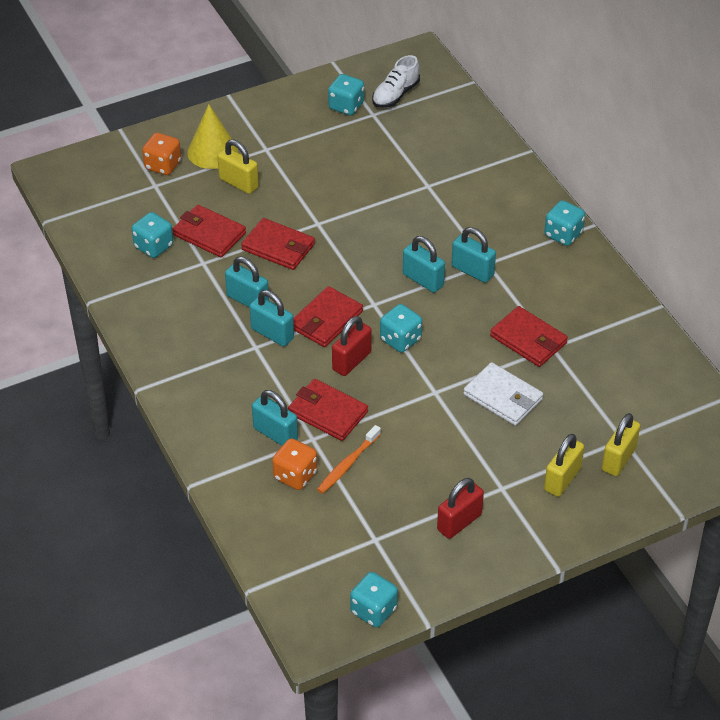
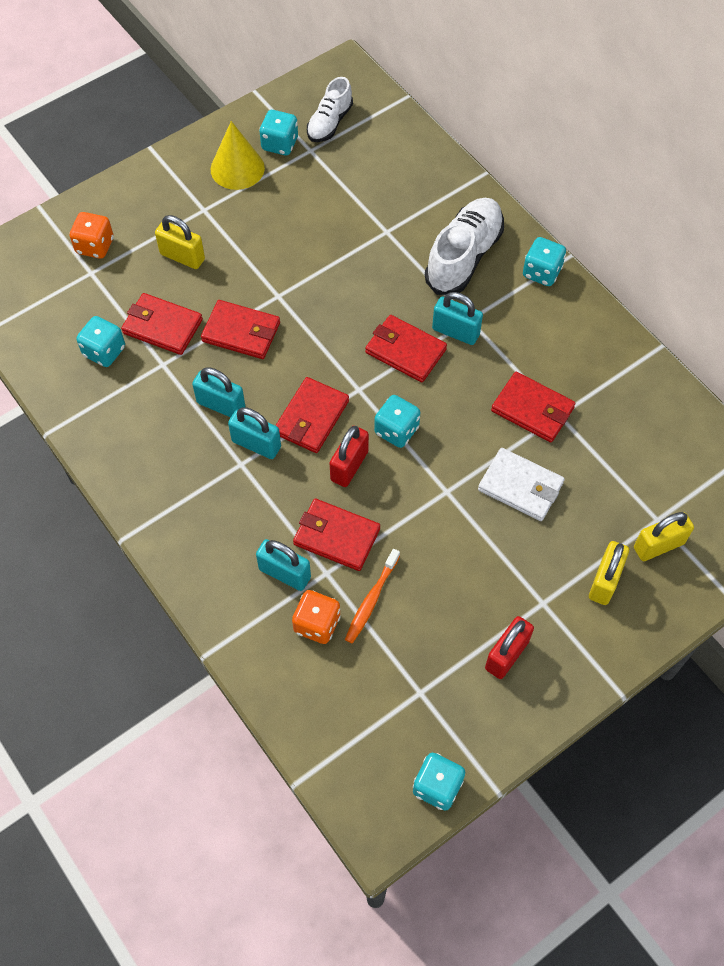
camera: 10 degrees left, 15 degrees up
yellow cone [187,105,238,169] -> yellow cone moved to [211,121,265,190]
turquoise padlock [403,236,445,293] -> red wallet [365,315,447,382]
yellow padlock [602,413,640,476] -> yellow padlock turned 45 degrees clockwise [634,512,694,561]
none -> white shoe [425,198,504,295]

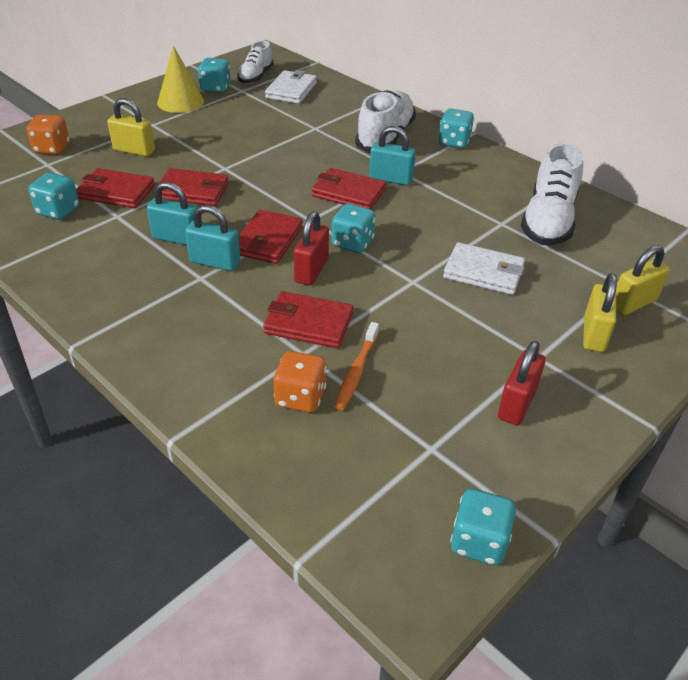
camera: 10 degrees left, 20 degrees down
turquoise padlock [256,539,311,591] -> none
red wallet [491,372,576,442] -> none
none -> white wallet [265,70,317,104]
none -> white shoe [521,143,583,245]

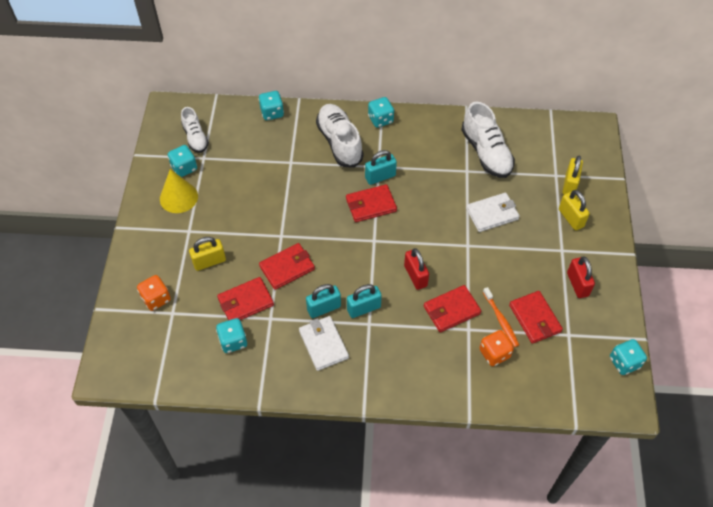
camera: 40 degrees left, 15 degrees up
red wallet [239,210,303,264] -> red wallet moved to [509,291,563,344]
white wallet [265,70,317,104] -> white wallet moved to [299,316,349,371]
turquoise dice [332,204,376,253] -> turquoise dice moved to [259,91,284,120]

